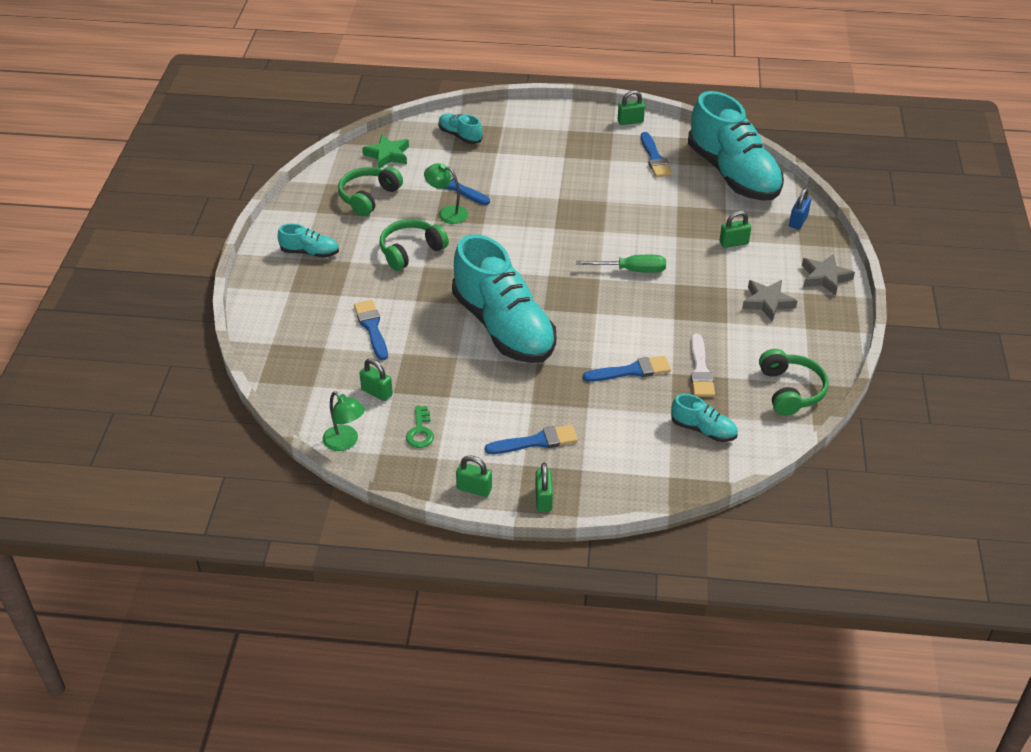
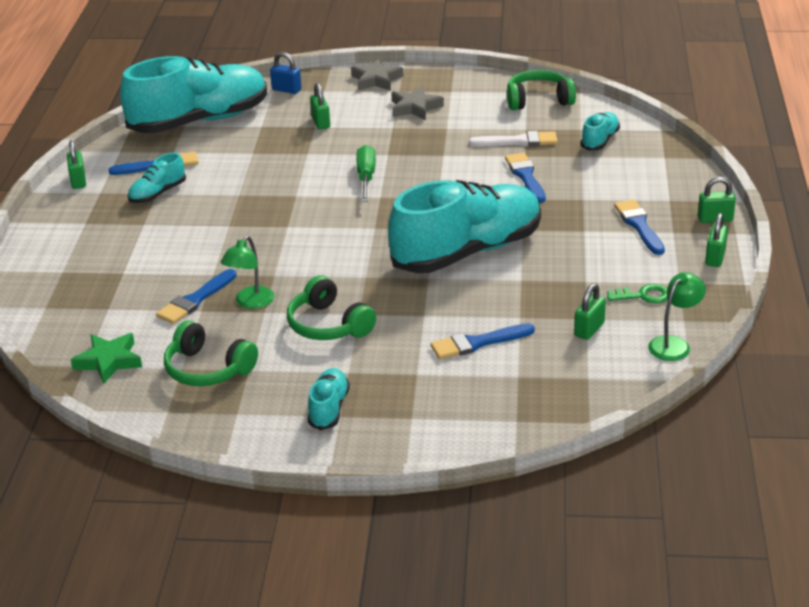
camera: 90 degrees left, 10 degrees down
turquoise shoe [438,113,483,144] -> turquoise shoe moved to [128,153,186,203]

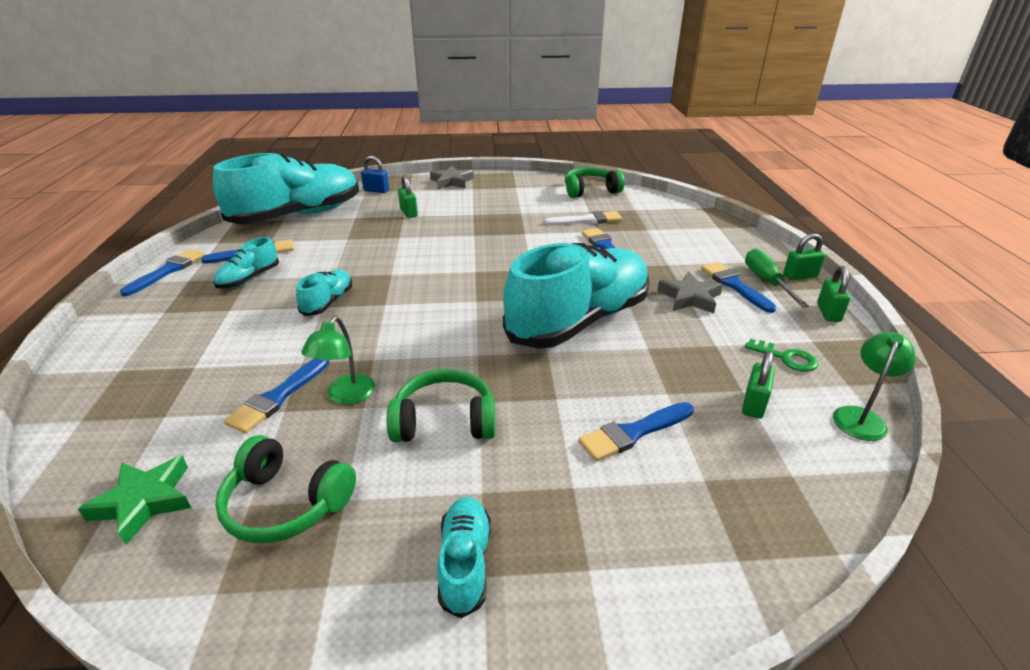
camera: 10 degrees left, 0 degrees up
green padlock [67,140,86,189] -> blue brush [120,249,205,296]
green headphones [287,276,376,340] -> green headphones turned 135 degrees clockwise [387,369,495,442]
green screwdriver [356,145,376,202] -> green screwdriver moved to [745,249,809,308]
grey star [391,86,444,120] -> grey star moved to [657,272,723,314]
turquoise shoe [580,112,620,151] -> turquoise shoe moved to [296,270,352,316]
green key [607,284,668,303] -> green key turned 45 degrees clockwise [745,339,818,372]

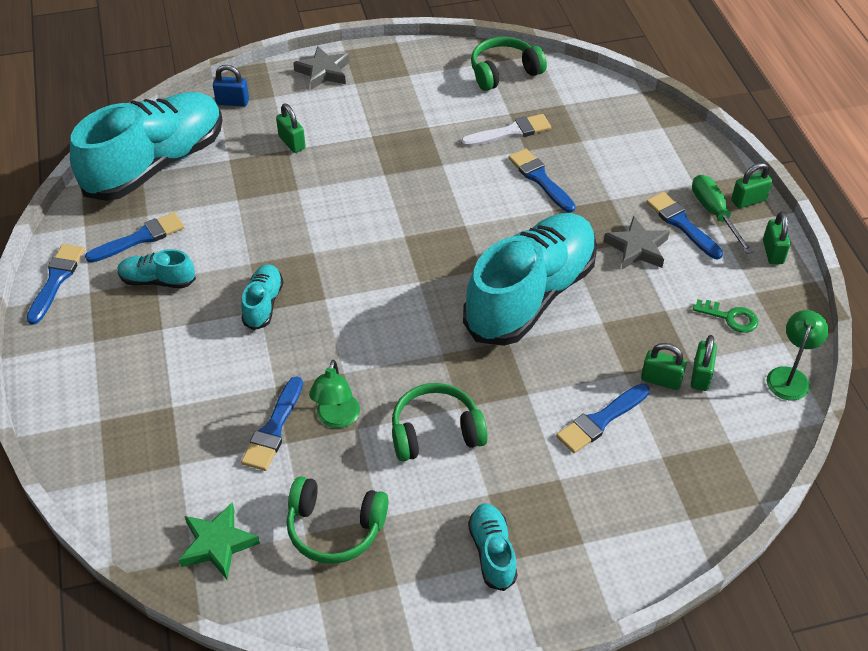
camera: 10 degrees left, 15 degrees up
turquoise shoe [213,237,279,289] -> turquoise shoe turned 75 degrees clockwise [118,249,196,288]
none -> green padlock [641,343,687,390]

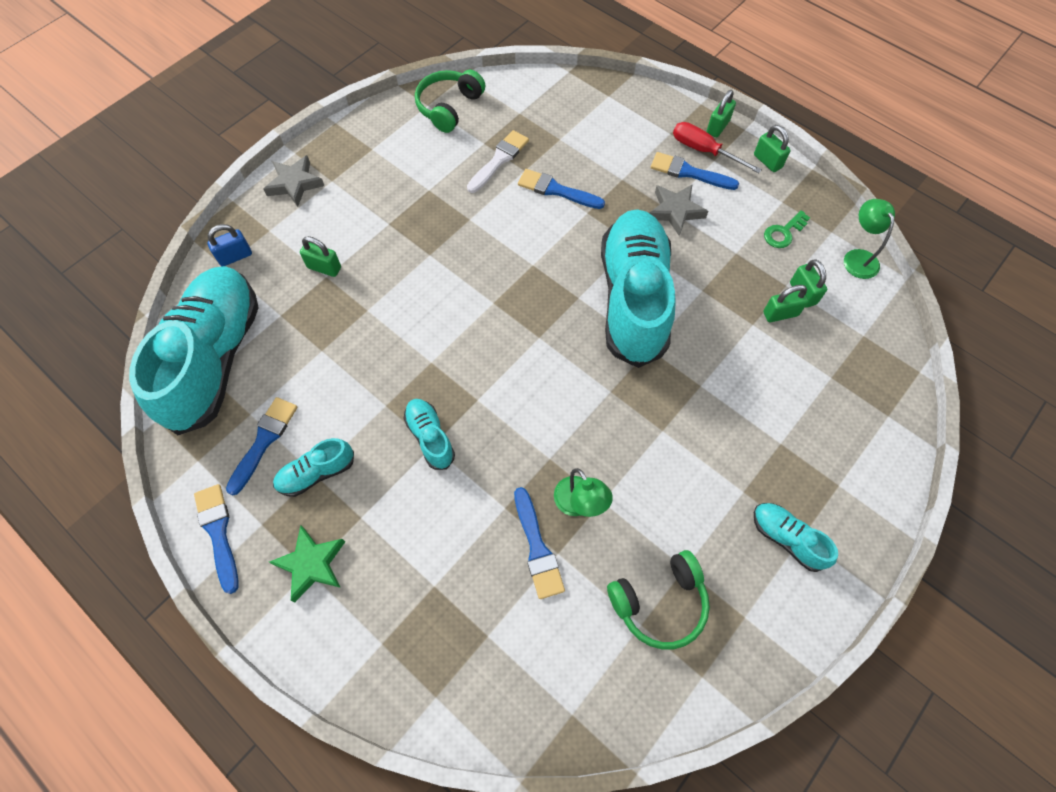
camera: 35 degrees left, 15 degrees up
green star [179,502,260,580] -> green star moved to [269,525,345,602]
green headphones [392,383,488,461] -> none
blue brush [556,383,650,453] -> none
green screwdriver [692,175,753,254] -> red screwdriver [673,122,762,173]
green key [693,299,758,333] -> green key turned 150 degrees clockwise [764,210,810,248]

